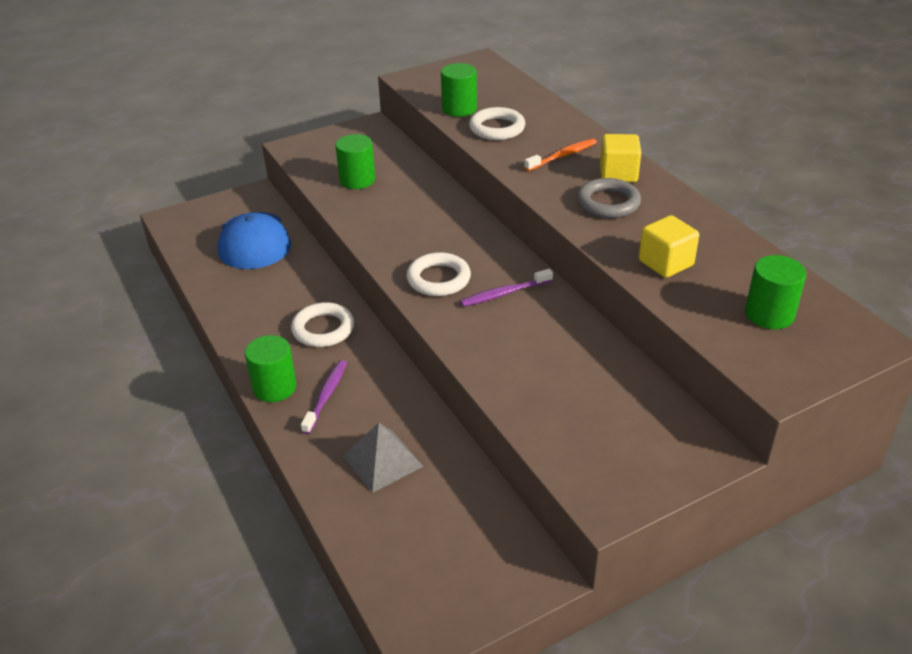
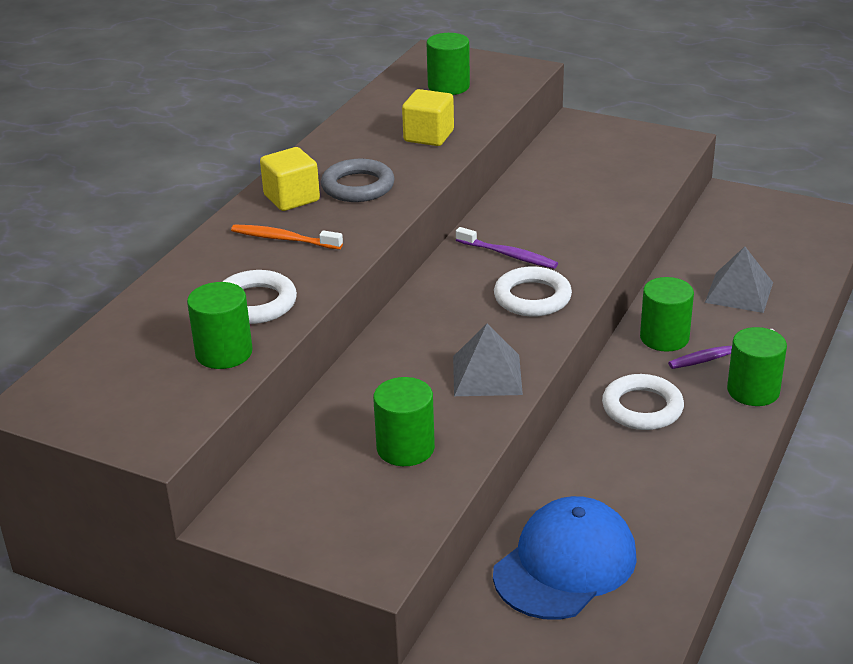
camera: 125 degrees left, 5 degrees down
none -> grey pyramid [453,324,523,396]
none -> green cylinder [640,277,694,351]

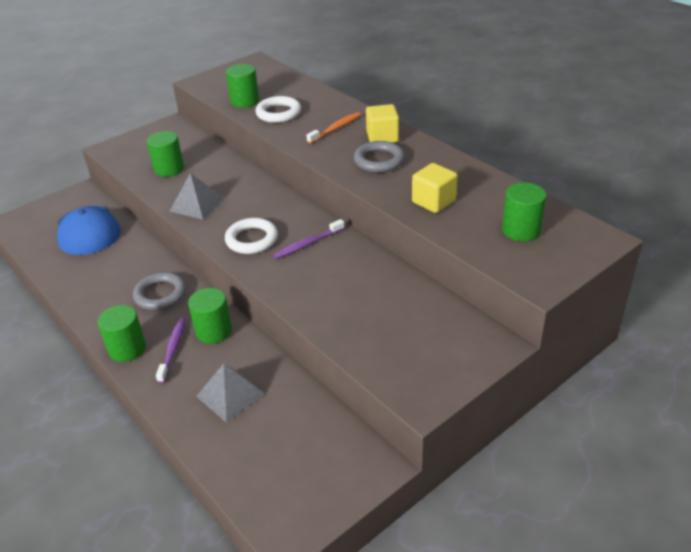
camera: 115 degrees right, 5 degrees up
white ring [602,374,684,430] -> grey ring [133,272,186,310]

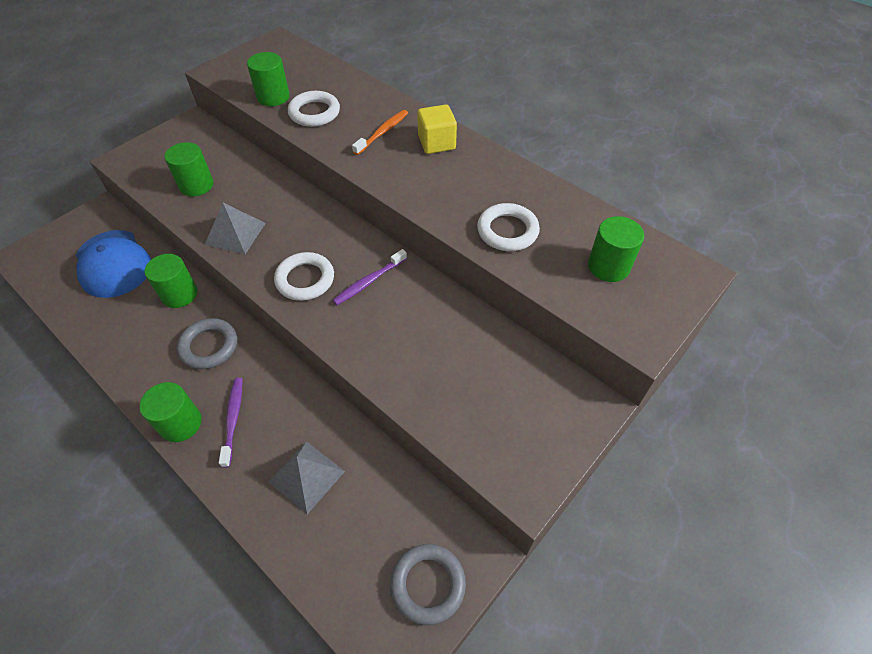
camera: 10 degrees left, 15 degrees up
green cylinder [188,288,232,344] -> green cylinder moved to [145,254,197,308]
grey ring [353,141,405,173] -> grey ring moved to [390,544,466,625]
yellow cube [412,163,457,213] -> white ring [477,203,540,251]

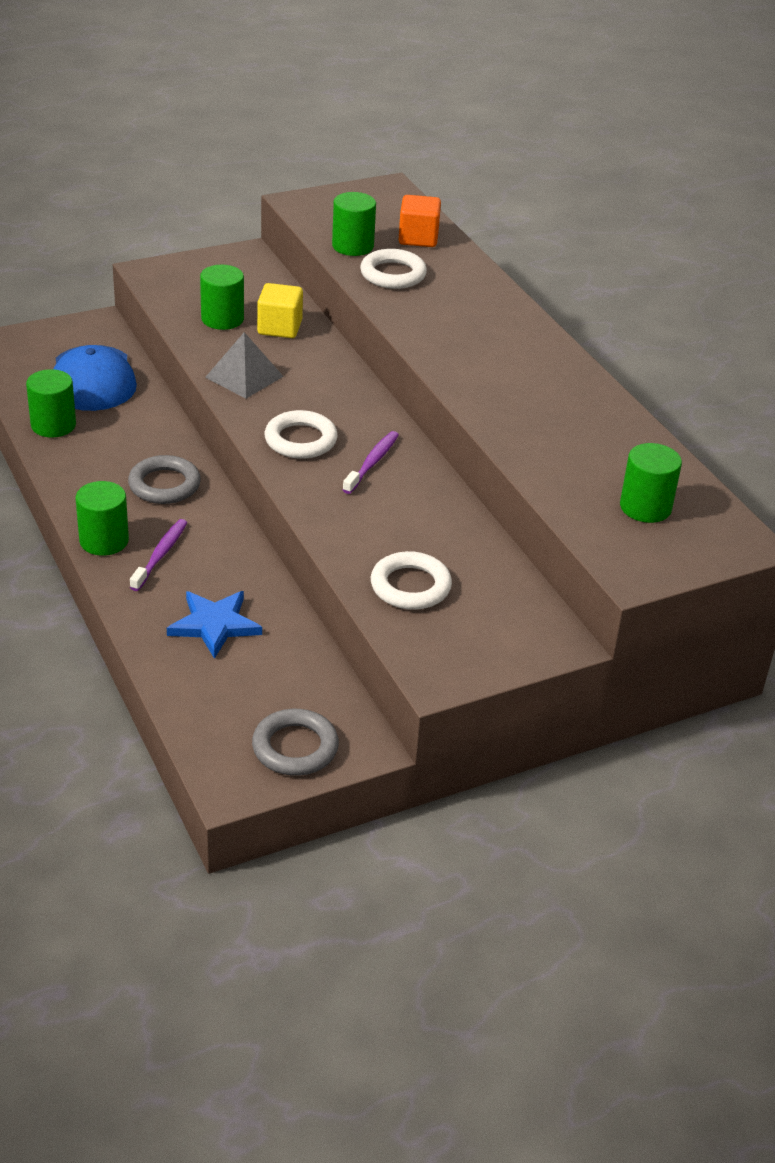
camera: 20 degrees right, 15 degrees down
green cylinder [145,254,197,308] -> green cylinder moved to [26,369,76,437]
grey pyramid [268,441,345,514] -> blue star [167,591,262,659]
purple toothbrush [332,249,407,305] -> purple toothbrush turned 135 degrees clockwise [343,431,399,494]
orange toothbrush [352,110,408,155] -> none
yellow cube [417,105,457,154] -> yellow cube moved to [257,283,303,338]
white ring [477,203,540,251] -> white ring moved to [371,551,452,610]
none -> orange cube [399,195,441,247]

